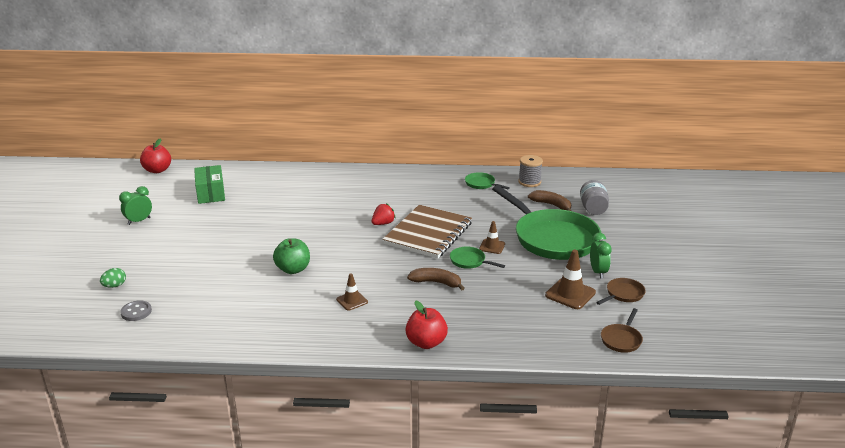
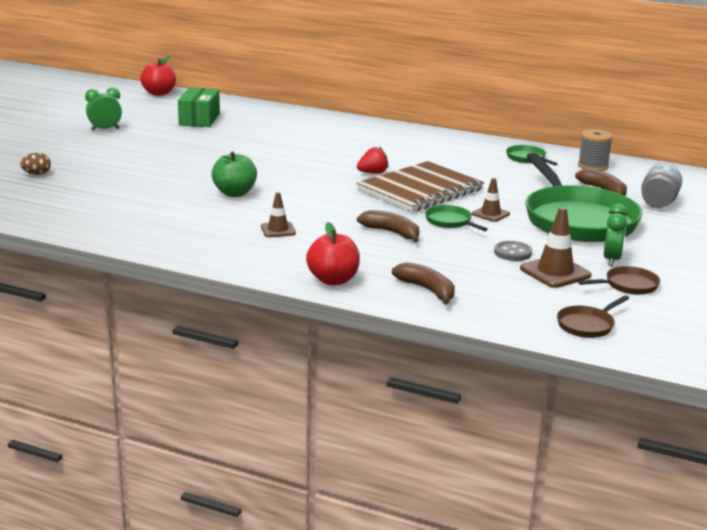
camera: 20 degrees right, 5 degrees down
green egg [100,268,126,288] -> brown egg [20,153,51,175]
grey button [120,300,152,321] -> grey button moved to [494,241,532,261]
none -> brown banana [392,262,455,305]

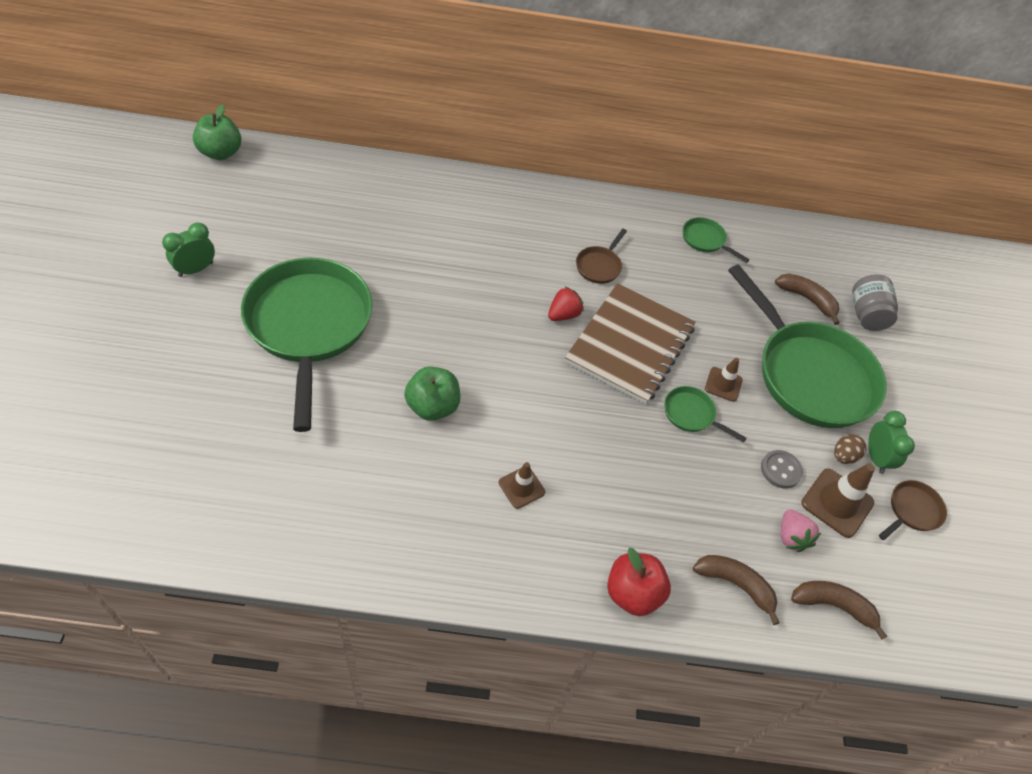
camera: 25 degrees left, 30 degrees up
brown egg [20,153,51,175] -> brown egg moved to [834,434,866,464]
red apple [140,56,176,96] -> green apple [193,104,241,160]
green box [178,88,220,127] -> none
brown banana [357,210,420,242] -> brown banana moved to [791,581,887,640]
brown pan [557,295,629,338] -> brown pan moved to [576,229,627,284]
grey spool [578,129,613,171] -> none
none -> green pan [241,258,373,432]
none -> pink strawberry [781,510,821,552]

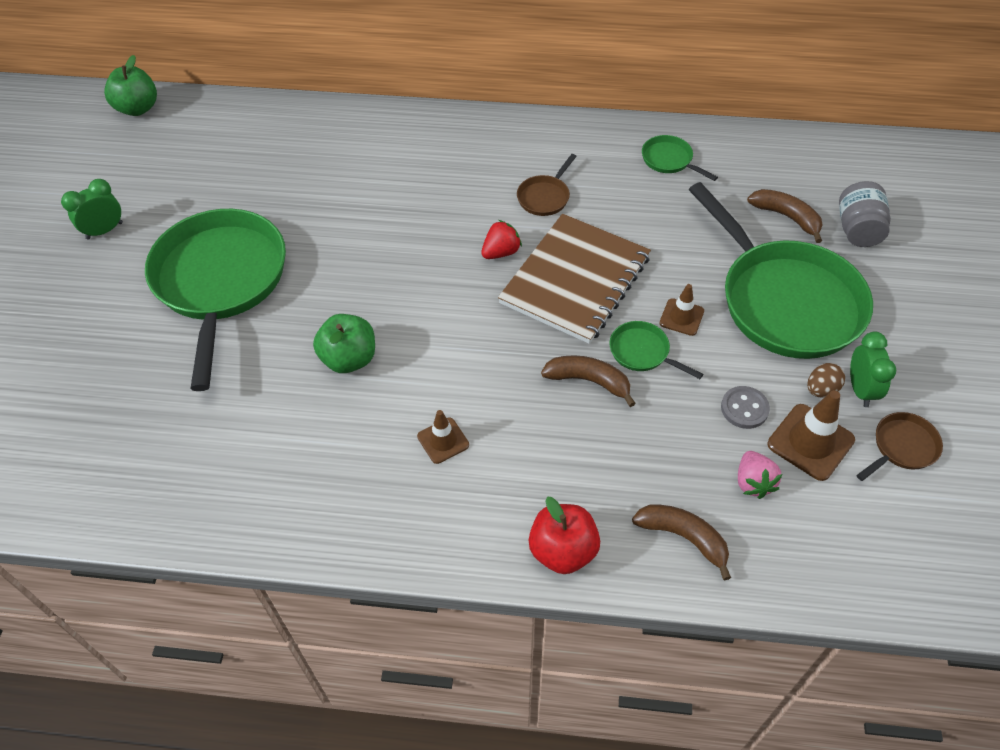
camera: 10 degrees right, 0 degrees up
brown banana [791,581,887,640] -> brown banana moved to [541,355,636,407]

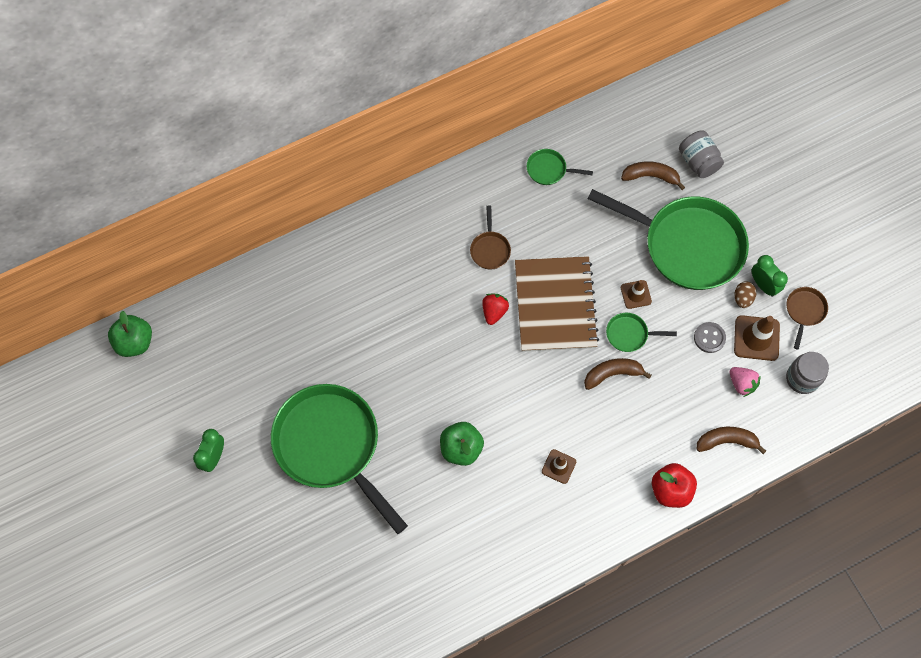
camera: 35 degrees left, 15 degrees up
none -> grey jar [786,352,829,394]

